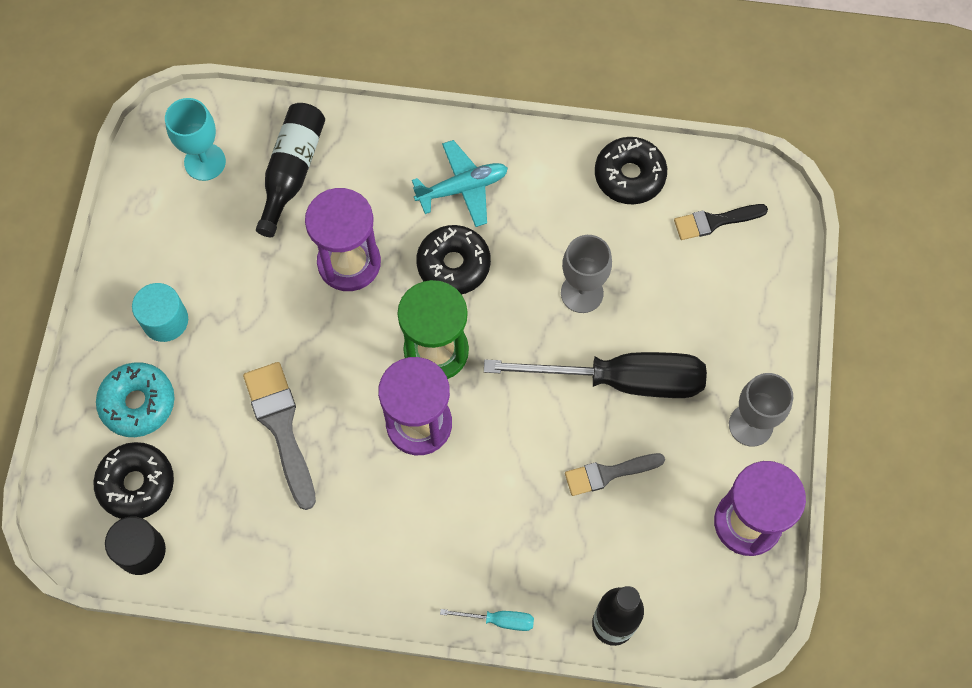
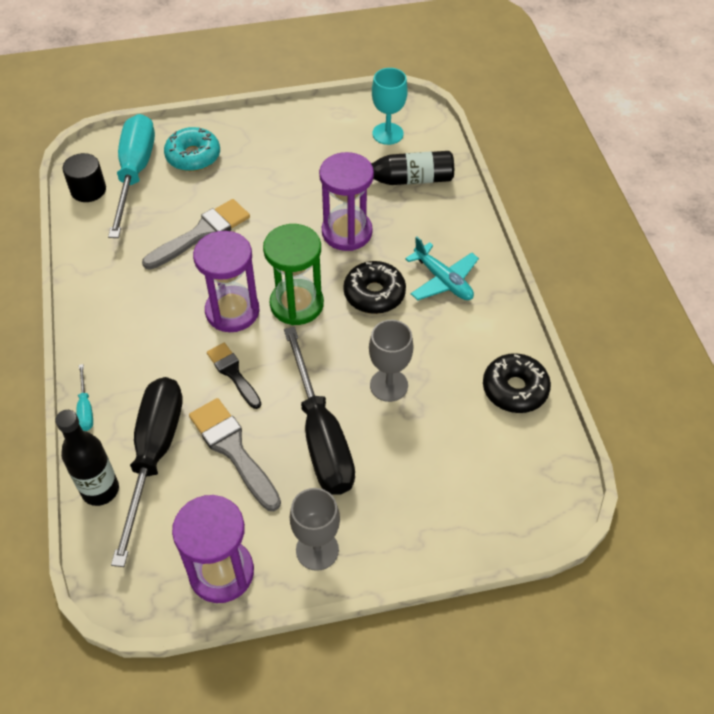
camera: 70 degrees right, 15 degrees down
black donut [93,442,174,519] -> turquoise screwdriver [108,114,155,238]
turquoise cylinder [132,283,188,342] -> none
grey brush [565,453,665,496] -> grey brush [189,398,281,511], size x1.55
black brush [674,204,768,240] -> black brush moved to [207,343,261,409]
none -> black screwdriver [111,377,182,567]

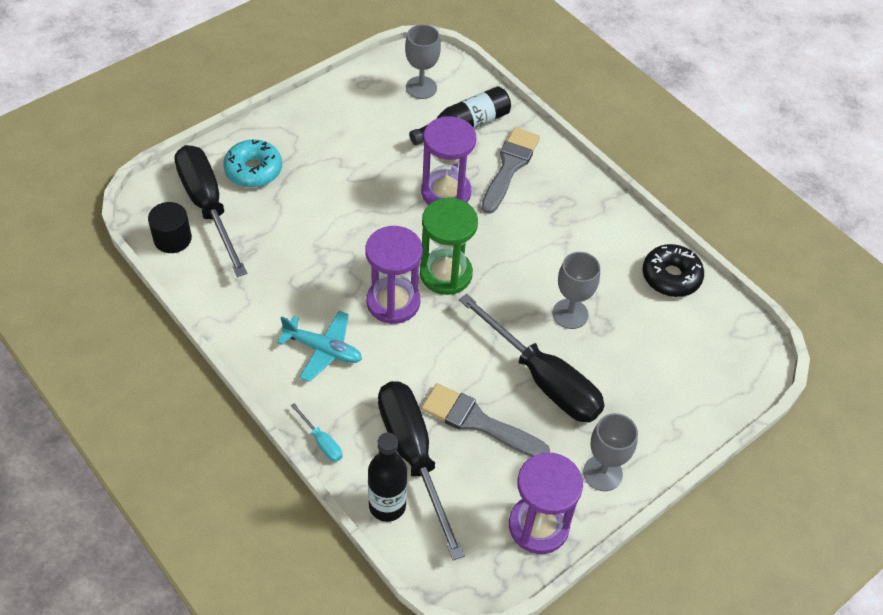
camera: 30 degrees left, 0 degrees up
turquoise screwdriver [108,114,155,238] -> black screwdriver [174,145,247,277]
grey brush [142,199,250,270] -> grey brush moved to [481,127,540,214]
black brush [207,343,261,409] -> none
black donut [343,261,406,314] -> none
turquoise goblet [372,68,408,145] -> grey goblet [405,24,441,99]
turquoise plane [405,236,479,300] -> turquoise plane moved to [277,311,362,382]

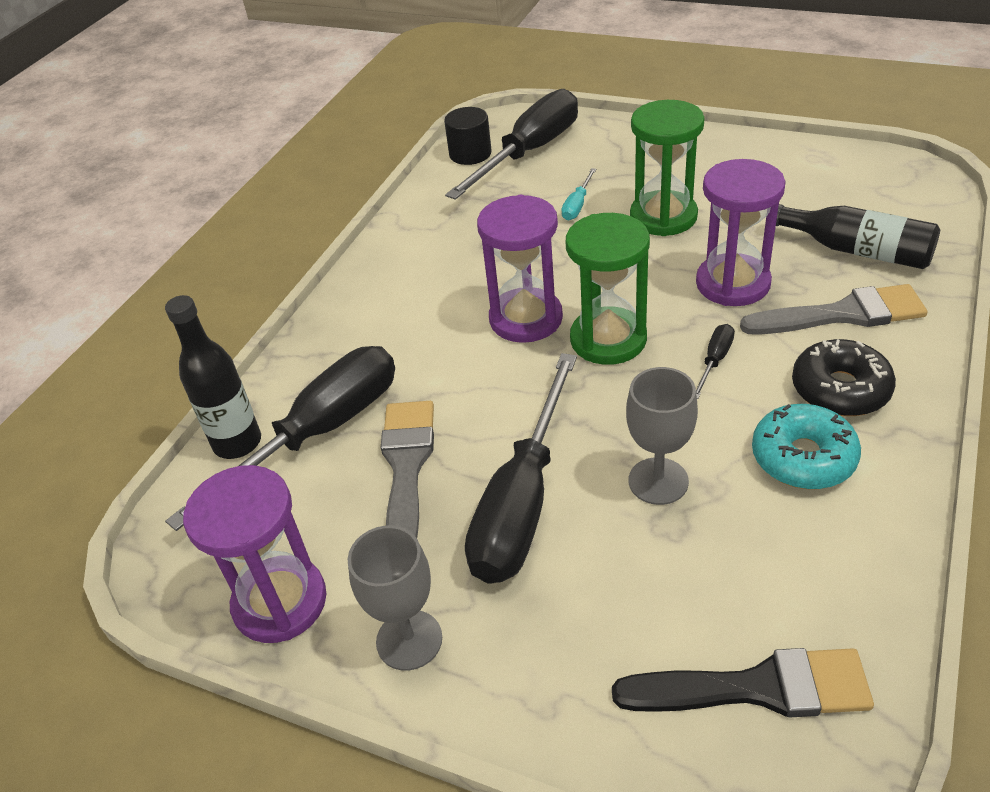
camera: 70 degrees right, 10 degrees down
turquoise donut [223,139,282,188] -> turquoise donut moved to [752,404,861,489]
turquoise plane [277,311,362,382] -> none
turquoise screwdriver [291,403,342,462] -> turquoise screwdriver moved to [561,168,596,221]
grey goblet [405,24,441,99] -> none
black donut [642,244,704,297] -> black donut moved to [792,339,896,416]
none -> black brush [612,648,874,717]
none -> green hourglass [630,100,705,236]
none -> black screwdriver [696,324,735,399]

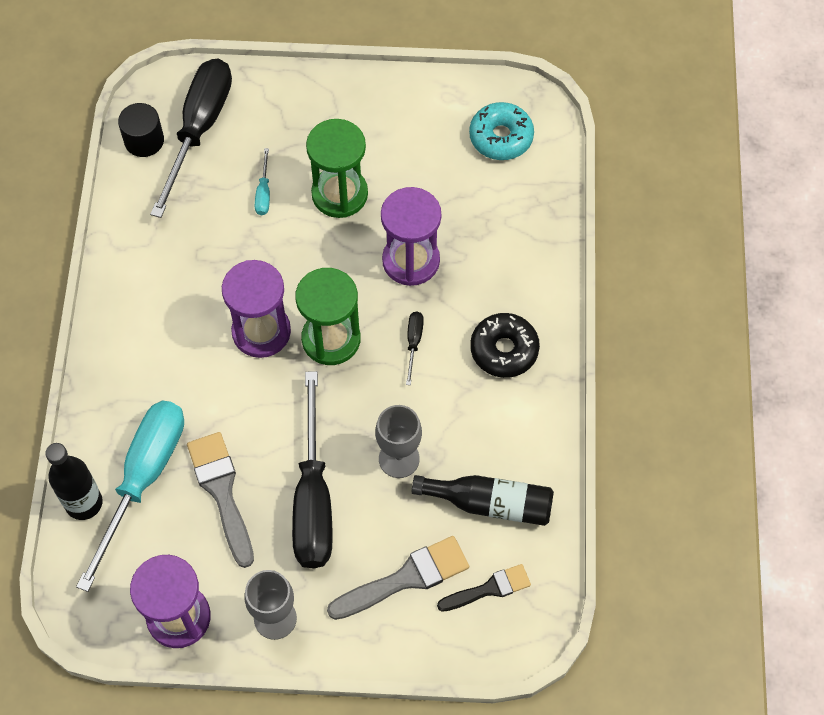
camera: 25 degrees left, 20 degrees up
black screwdriver [165,346,395,531] -> turquoise screwdriver [76,401,184,592]
black brush [612,648,874,717] -> black brush [437,564,531,612], size x0.65
grey brush [740,284,928,335] -> grey brush moved to [327,536,469,620]
turquoise donut [752,404,861,489] -> turquoise donut moved to [469,102,534,160]
black bottle [776,204,940,269] -> black bottle moved to [412,475,554,526]

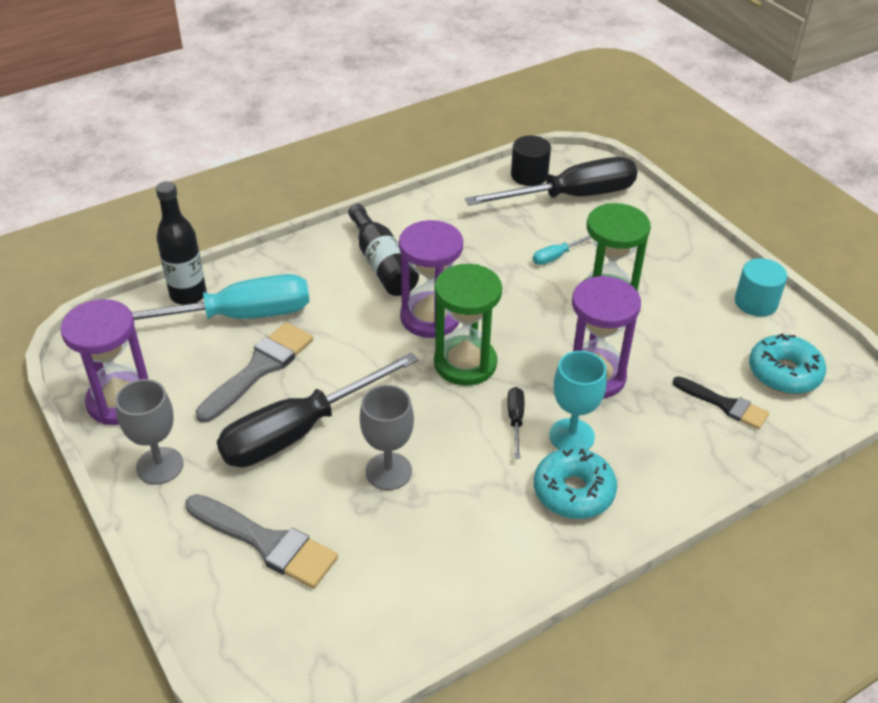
camera: 55 degrees right, 20 degrees down
black screwdriver [406,312,424,385] -> black screwdriver turned 60 degrees counterclockwise [507,387,524,459]
black bottle [412,475,554,526] -> black bottle moved to [348,204,419,296]
black brush [437,564,531,612] -> black brush moved to [673,376,769,429]
black donut [470,313,540,378] -> turquoise donut [534,448,617,519]
none -> turquoise goblet [549,351,607,450]
none -> turquoise cylinder [735,258,787,317]

